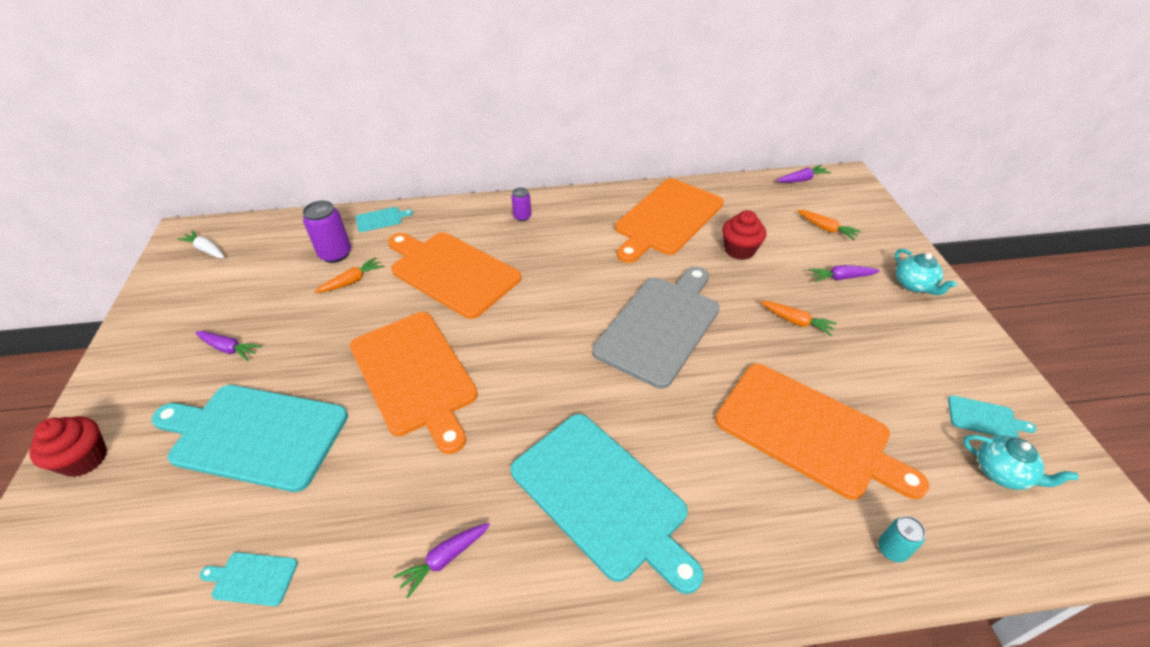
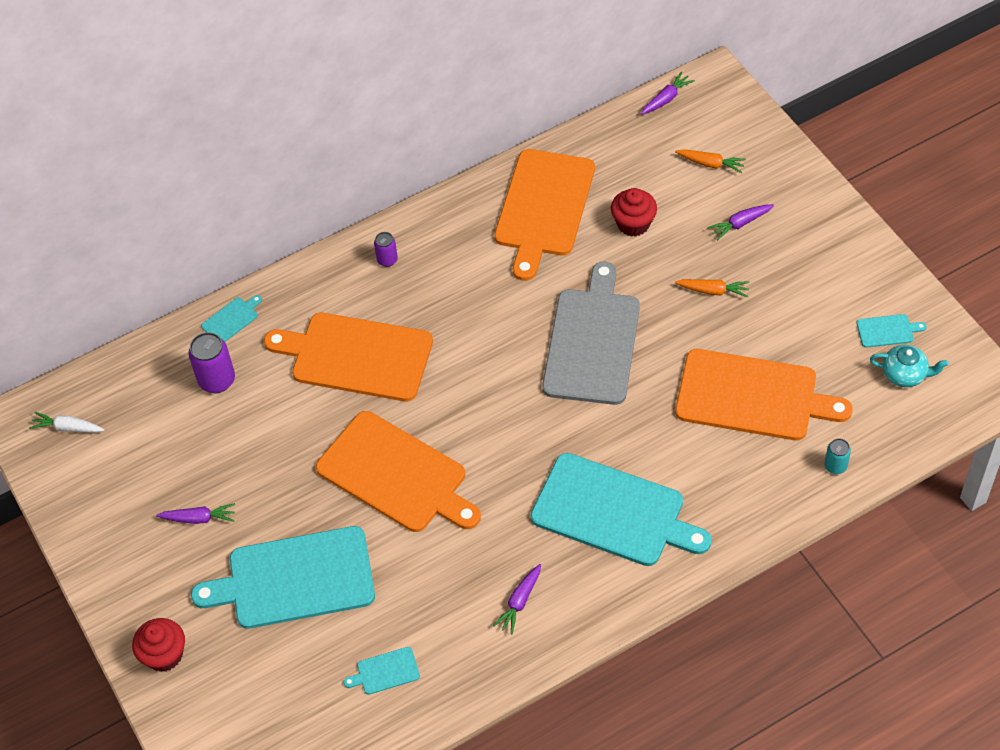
camera: 20 degrees left, 10 degrees up
orange carrot [315,258,384,293] -> none
turquoise teapot [895,249,957,295] -> none

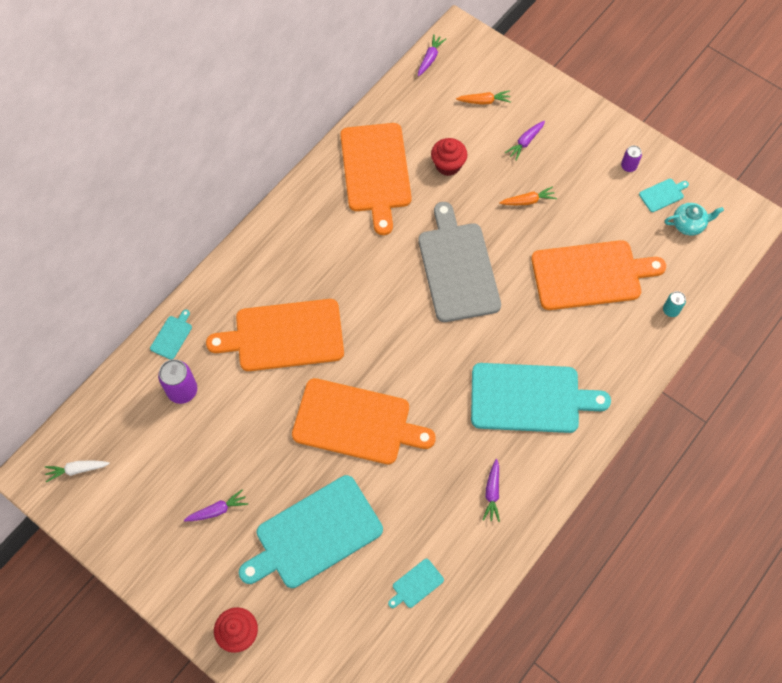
camera: 25 degrees left, 10 degrees up
purple can [374,232,398,267] -> purple can moved to [621,145,642,172]

